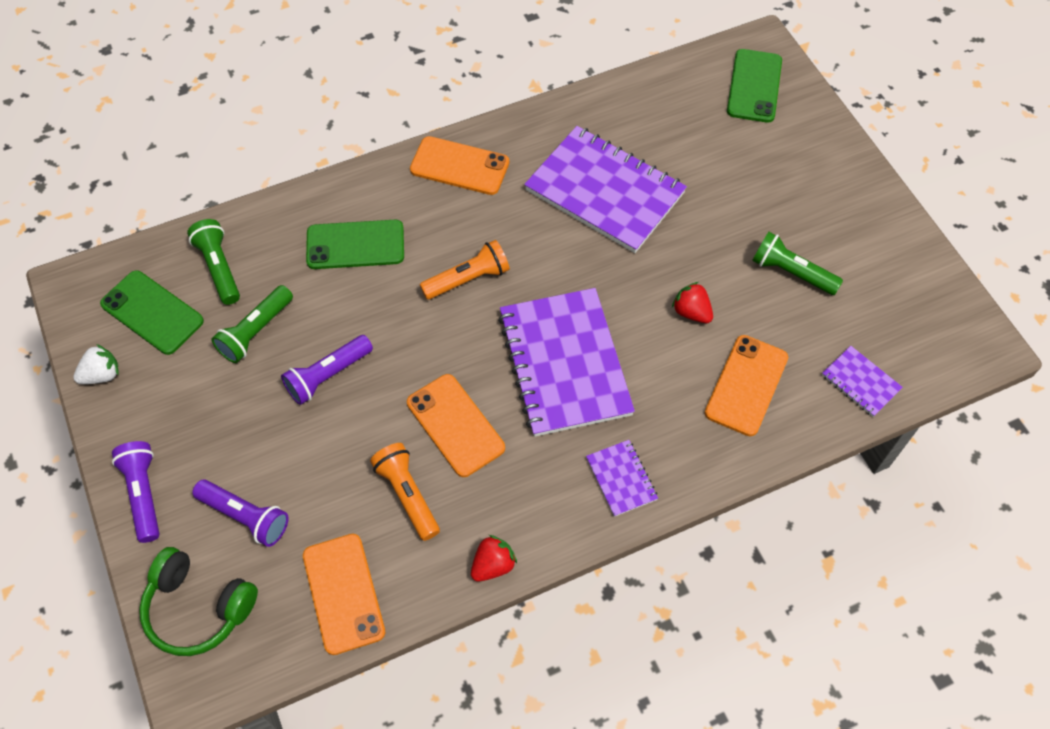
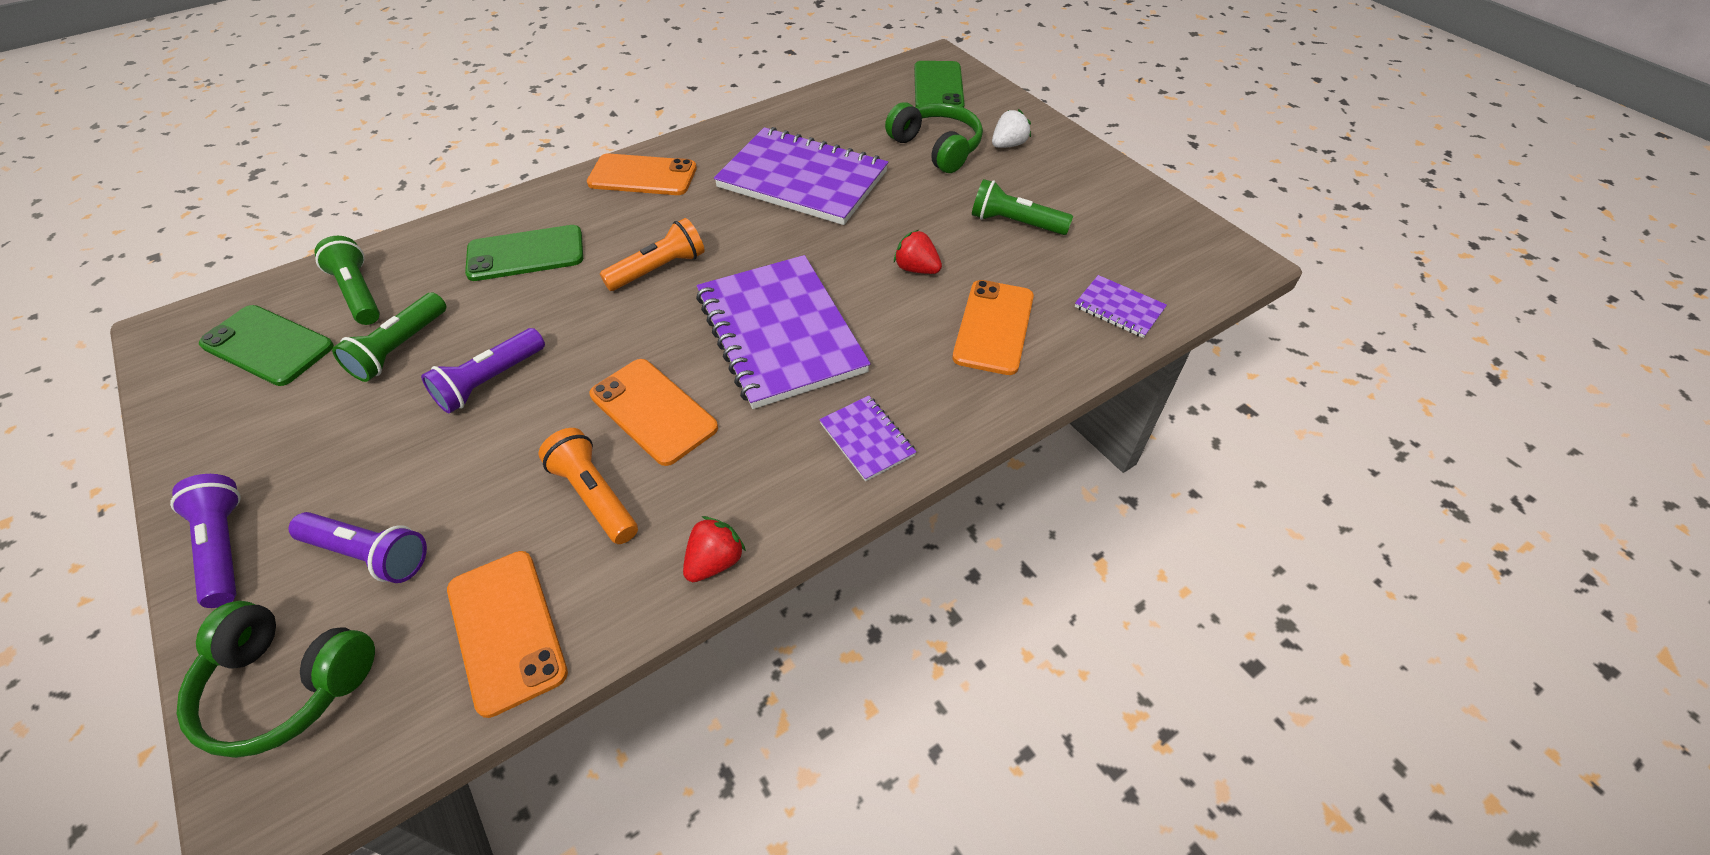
camera: 10 degrees left, 10 degrees down
white strawberry [73,344,119,384] -> white strawberry moved to [992,109,1031,148]
none -> green headphones [885,102,983,173]

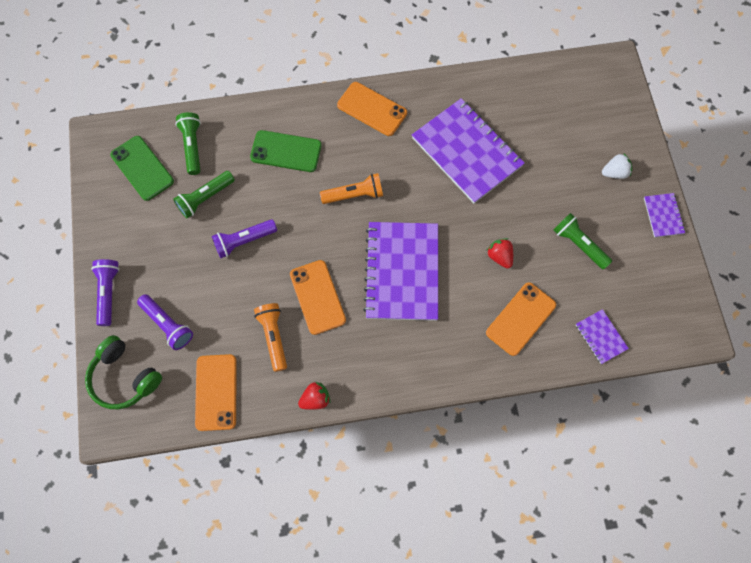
camera: 25 degrees right, 20 degrees up
purple notebook [819,396,916,481] -> purple notebook moved to [644,193,685,238]
green headphones [885,102,983,173] -> none
green phone [914,61,964,108] -> none

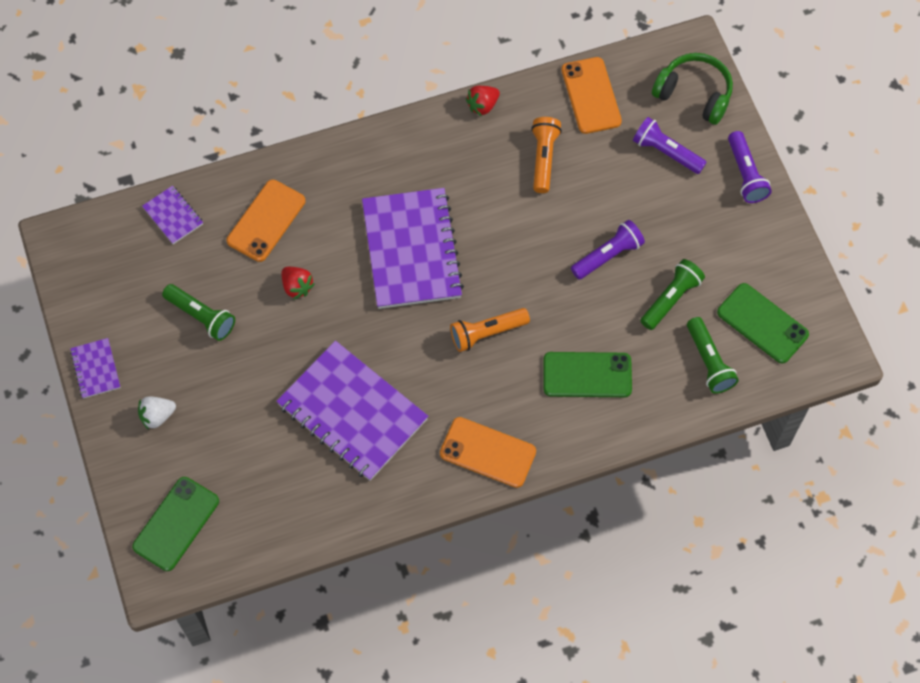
camera: 170 degrees right, 5 degrees down
orange flashlight [254,303,287,372] -> orange flashlight turned 150 degrees counterclockwise [531,117,562,193]
orange phone [290,260,346,335] -> none
none -> green phone [132,477,219,571]

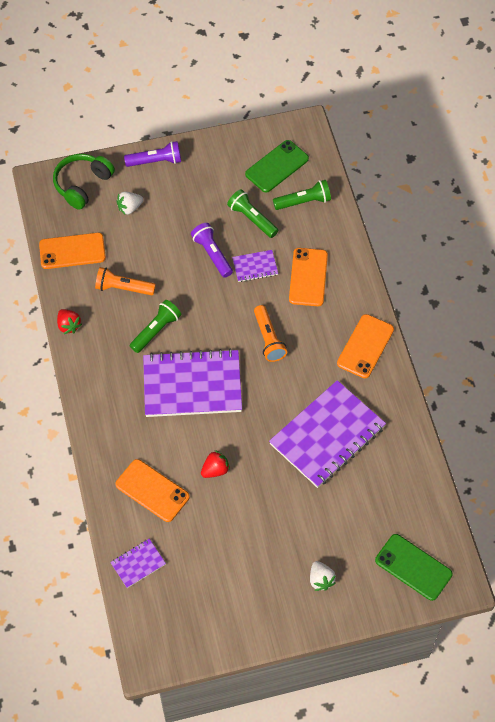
camera: 85 degrees left, 5 degrees down
purple notebook [70,338,121,399] -> purple notebook moved to [232,250,278,282]
green flashlight [162,284,235,341] -> green flashlight moved to [130,300,181,353]
green phone [543,352,632,397] -> orange phone [289,248,328,306]
purple flashlight [633,117,706,174] -> white strawberry [116,192,143,214]

